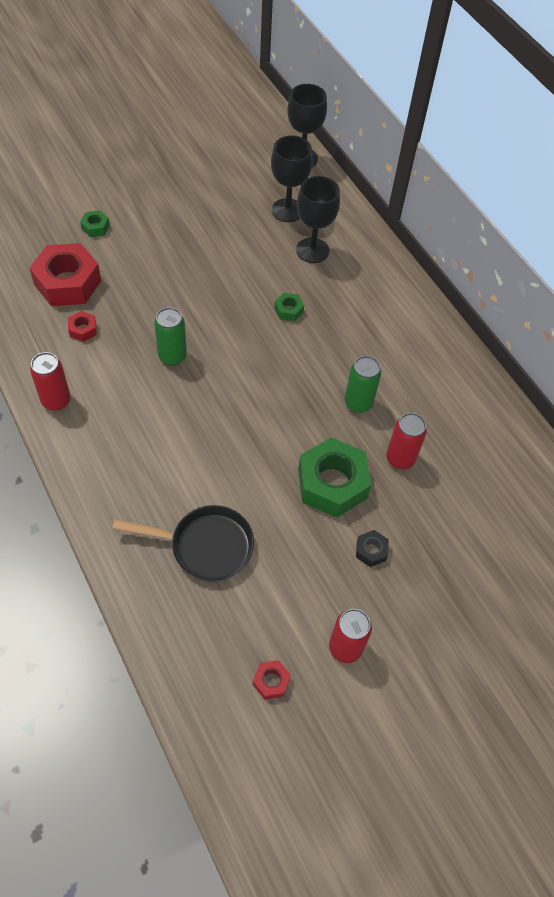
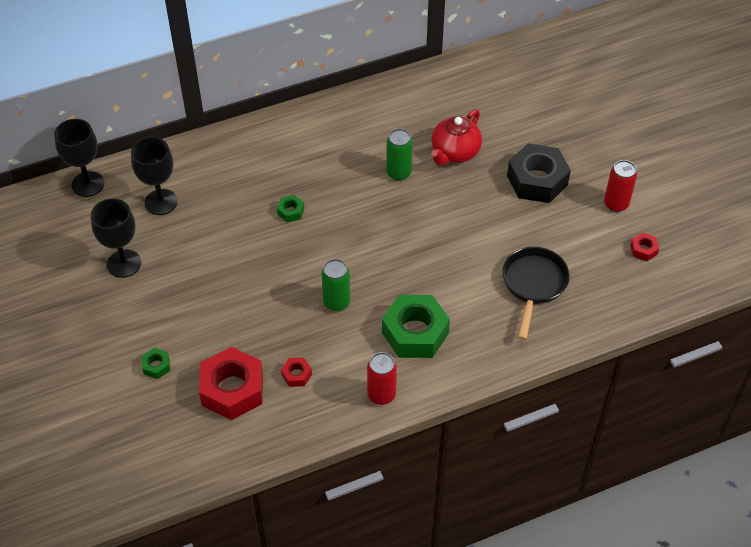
camera: 80 degrees left, 5 degrees down
black goblet [296,176,340,263] -> black goblet moved to [91,198,141,278]
green nut [298,437,371,518] -> green nut moved to [382,295,450,358]
black nut [356,530,389,567] -> black nut [507,143,571,203], size x2.25
red can [386,413,427,469] -> red teapot [432,109,482,165]

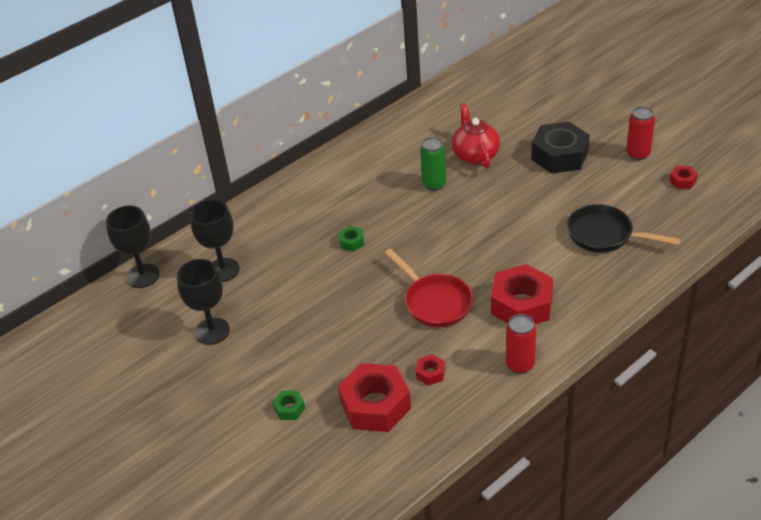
camera: 15 degrees left, 10 degrees down
green can [322,259,350,311] -> red pan [385,249,473,327]
green nut [382,295,450,358] -> red nut [491,264,553,324]
red teapot [432,109,482,165] -> red teapot turned 150 degrees clockwise [452,103,500,168]
black pan [502,247,570,340] -> black pan turned 60 degrees counterclockwise [567,204,681,253]

